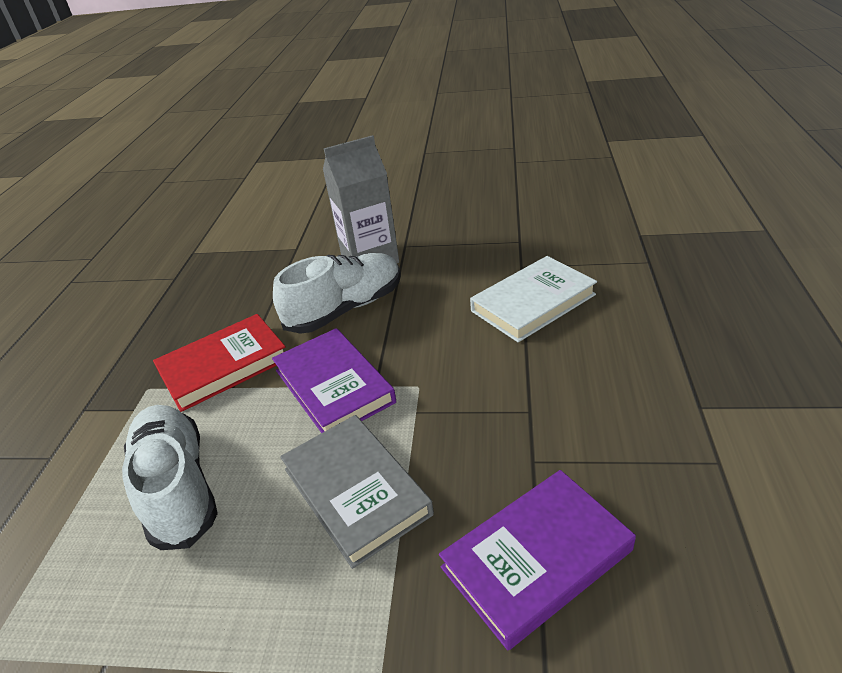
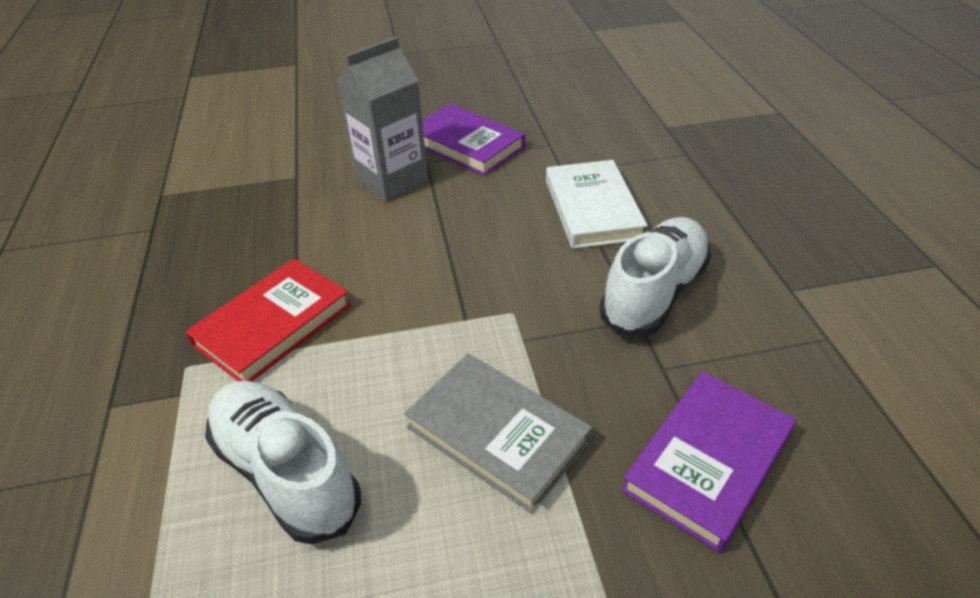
camera: 20 degrees left, 5 degrees up
purple book [272,328,396,433] -> purple book moved to [422,104,525,176]
white shoe [273,253,401,334] -> white shoe moved to [599,217,711,336]
white book [470,256,597,342] -> white book turned 45 degrees counterclockwise [546,160,648,249]

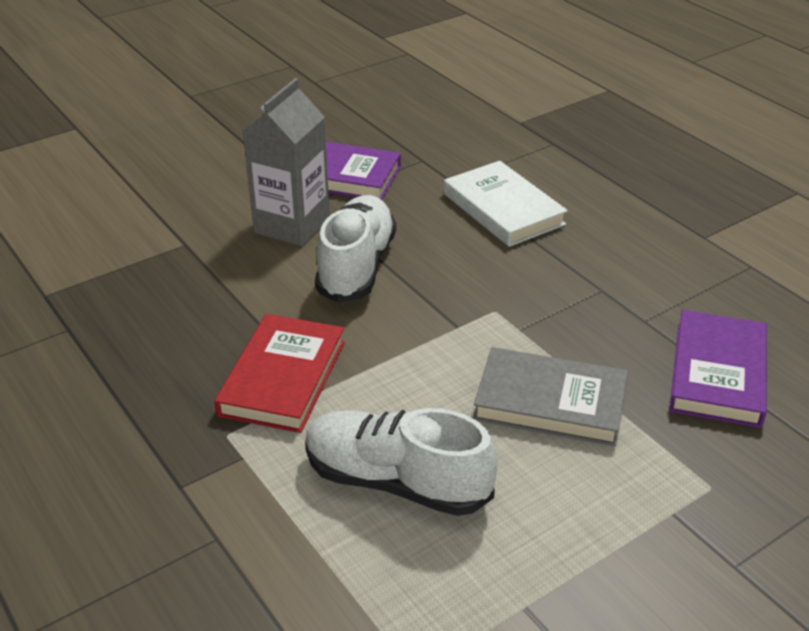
camera: 25 degrees left, 5 degrees down
white shoe [599,217,711,336] -> white shoe moved to [315,195,396,303]

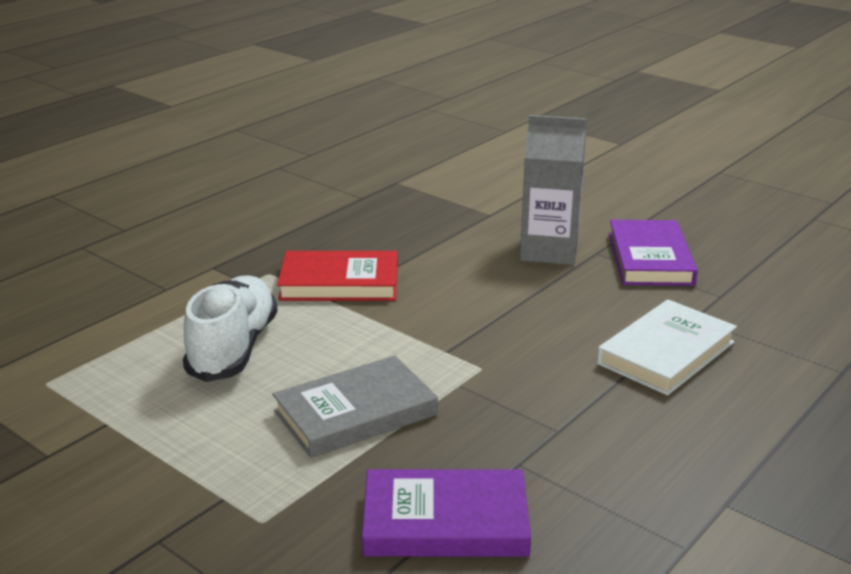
camera: 75 degrees right, 10 degrees down
white shoe [315,195,396,303] -> none
grey book [473,347,628,446] -> grey book turned 60 degrees clockwise [273,355,438,458]

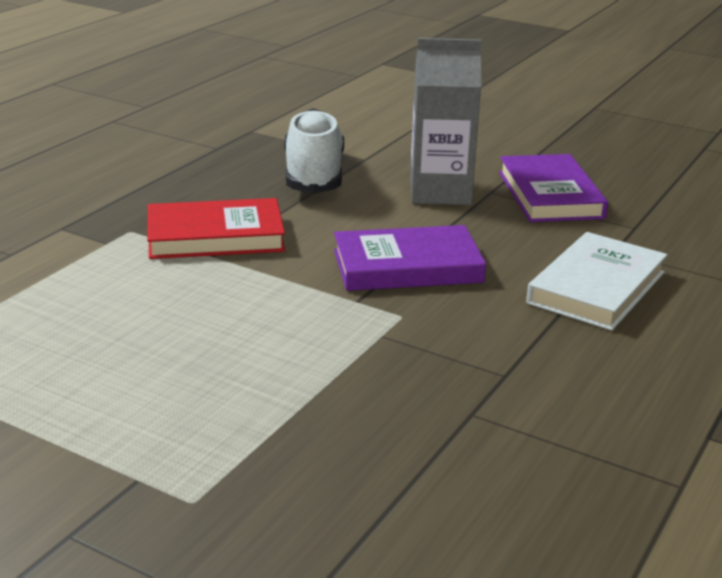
camera: 10 degrees left, 0 degrees up
white shoe [183,276,278,382] -> white shoe moved to [284,108,344,194]
grey book [273,355,438,458] -> none
purple book [362,469,531,557] -> purple book moved to [334,225,486,291]

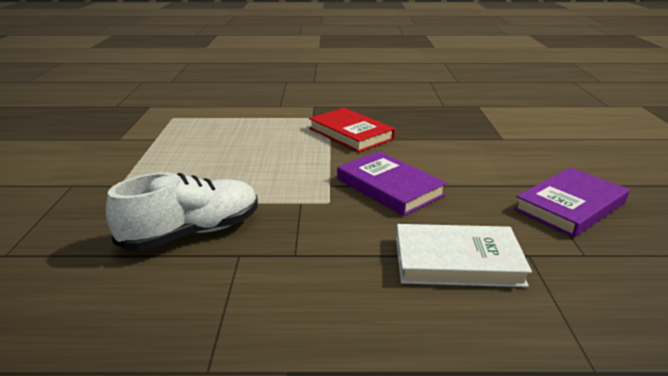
camera: 60 degrees right, 0 degrees up
white shoe [284,108,344,194] -> white shoe moved to [106,172,258,251]
grey carton [410,38,482,205] -> none

